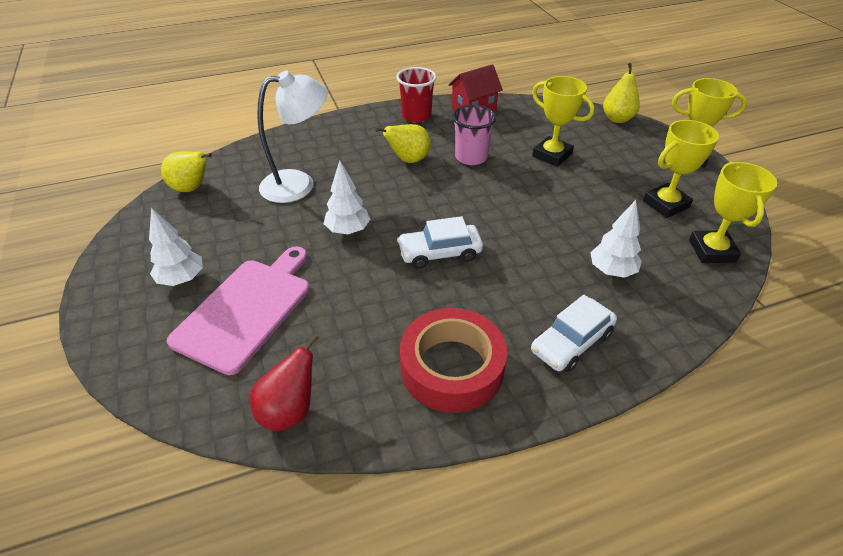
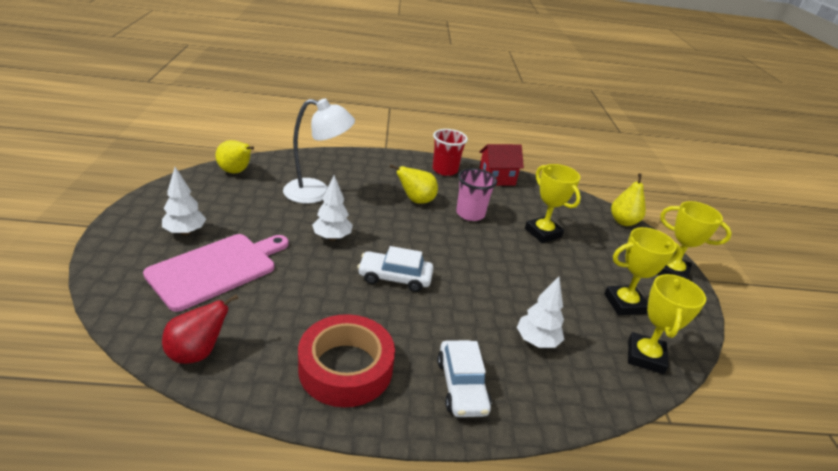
camera: 15 degrees right, 10 degrees down
white car [531,295,617,372] -> white car turned 75 degrees counterclockwise [437,340,491,417]

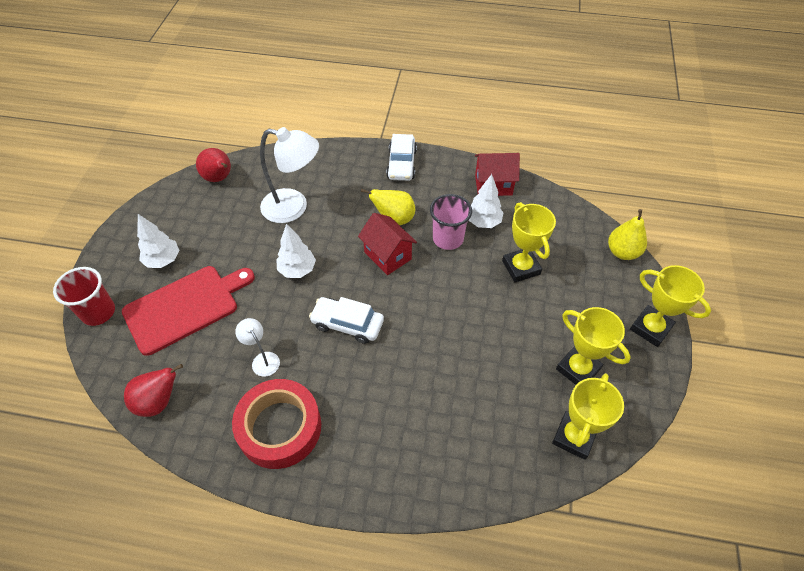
camera: 15 degrees right, 20 degrees up
pink cutting board [143,234,289,312] -> red cutting board [122,266,255,356]
yellow pear [215,140,254,173] -> red pear [196,148,231,182]
red cup [433,129,468,176] -> red cup moved to [53,267,115,326]
white car [437,340,491,417] -> white car moved to [386,134,417,181]
white tree [517,277,564,348] -> white tree moved to [468,174,503,228]
yellow trophy [604,227,681,315] -> yellow trophy turned 45 degrees clockwise [556,307,631,385]
none -> white lamp [235,318,280,377]
none -> red house [358,213,417,275]

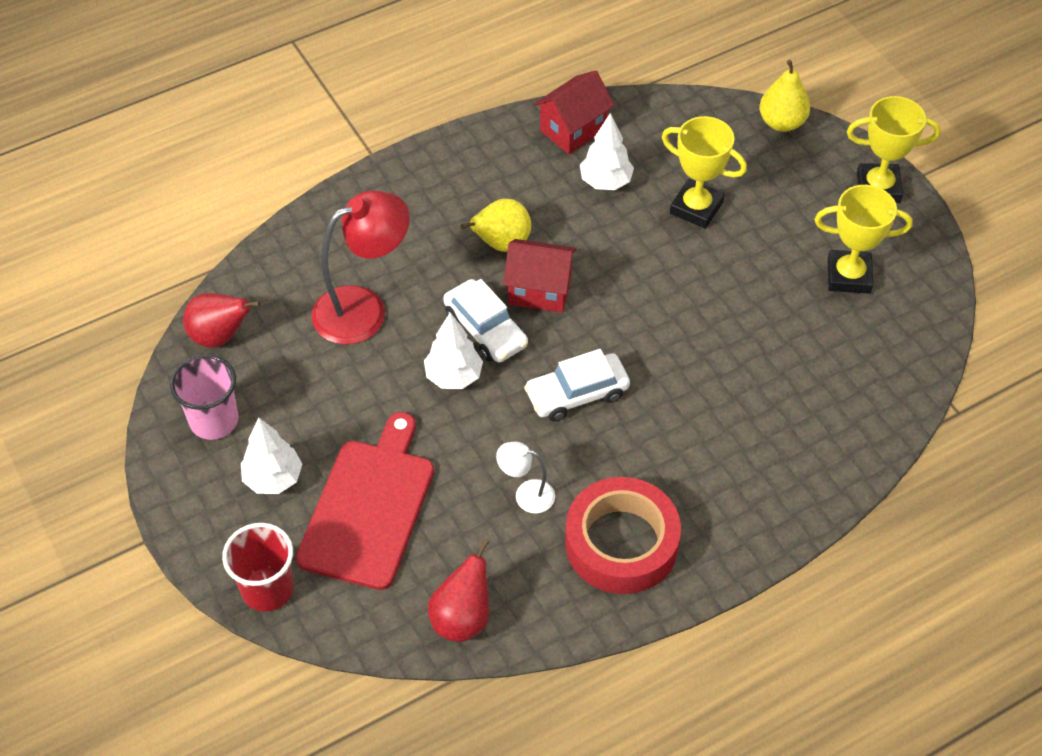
camera: 40 degrees left, 0 degrees up
white lamp [260,127,319,223] -> red lamp [312,190,410,345]
white car [386,134,417,181] -> white car moved to [443,279,528,363]
pink cup [430,194,472,250] -> pink cup moved to [170,354,238,440]
yellow trophy [552,373,624,460] -> none

